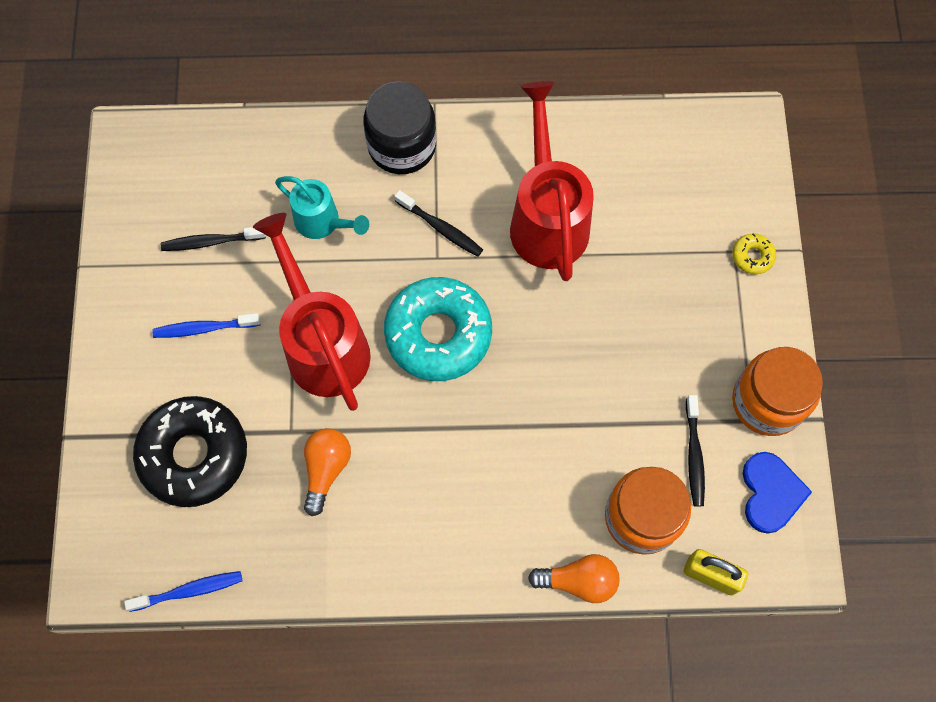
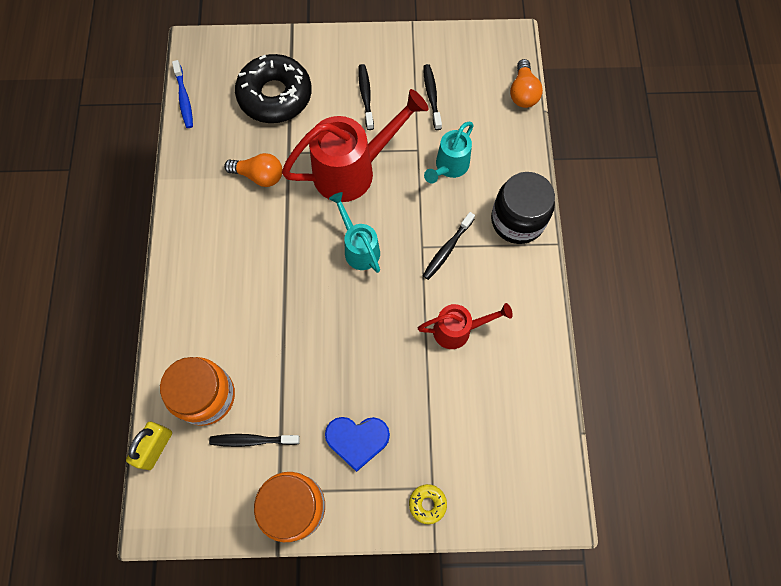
camera: 90 degrees right, 0 degrees up
blue toothbrush [152,313,260,338] -> black toothbrush [358,64,374,130]
turquoise donut [384,277,492,381] -> turquoise watering can [329,192,380,273]
red watering can [510,81,594,281] -> red watering can [418,303,513,349], size x0.57
orange light bulb [528,554,620,603] -> orange light bulb moved to [510,59,543,108]
blue heart [743,452,812,534] -> blue heart moved to [325,417,390,472]

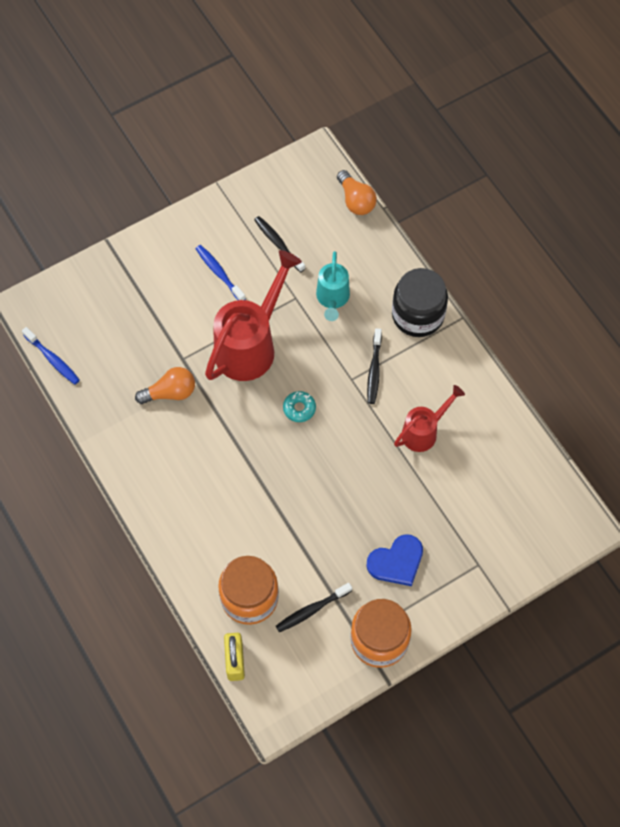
camera: 30 degrees left, 5 degrees down
black donut [235,54,312,123] -> none
turquoise watering can [329,192,380,273] -> turquoise donut [283,391,316,422]
black toothbrush [358,64,374,130] -> blue toothbrush [196,245,246,300]
yellow donut [409,484,447,524] -> none

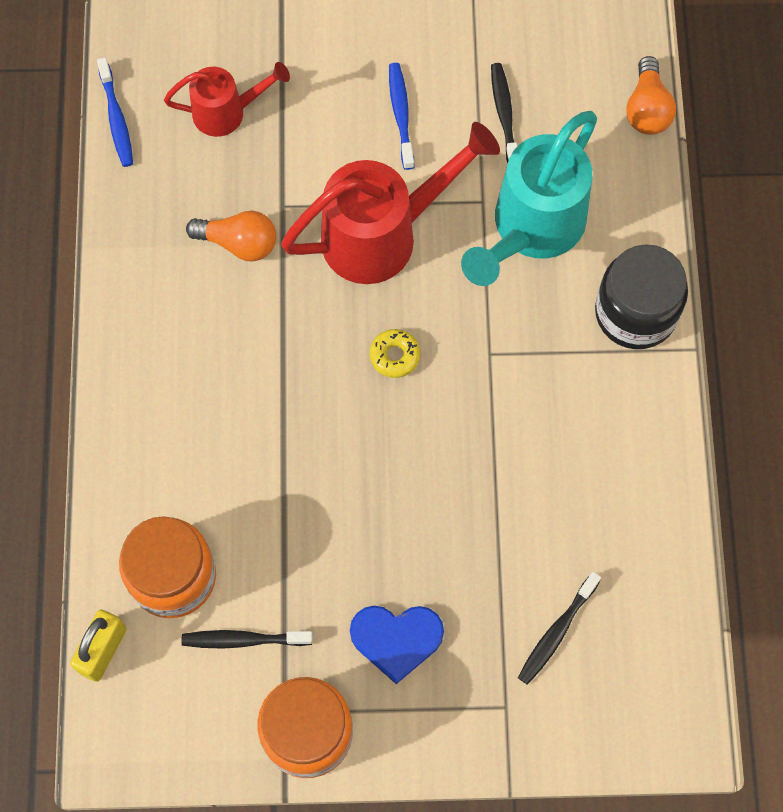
camera: 30 degrees right, 5 degrees up
turquoise donut [283,391,316,422] -> yellow donut [370,329,420,378]
turquoise watering can [316,251,350,321] -> turquoise watering can [461,111,597,286], size x1.77
black toothbrush [367,328,382,404] -> black toothbrush moved to [518,572,601,685]
red watering can [394,385,465,452] -> red watering can moved to [164,62,290,137]

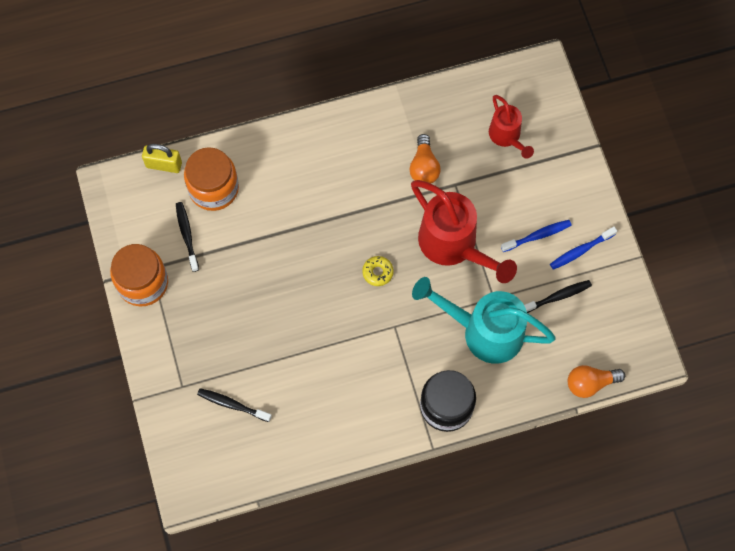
camera: 75 degrees right, 0 degrees up
blue toothbrush [97,57,133,167] -> blue toothbrush moved to [550,227,617,270]
blue heart [350,606,444,684] -> none

